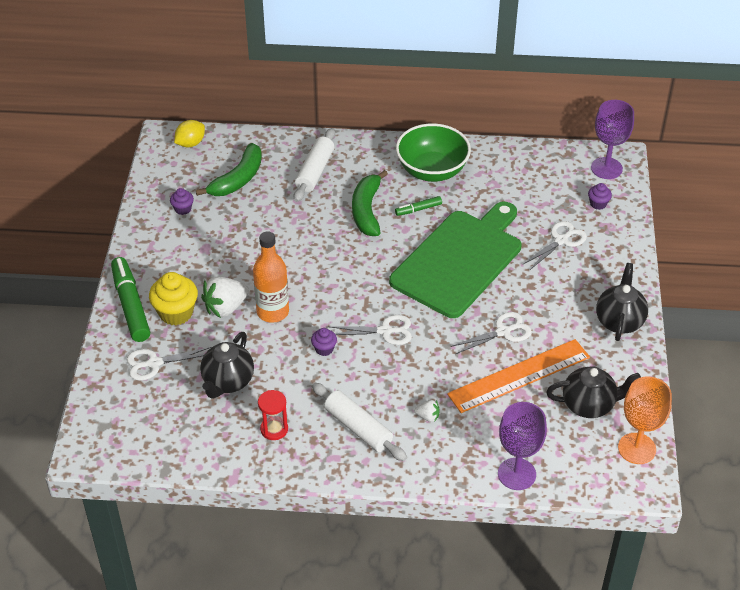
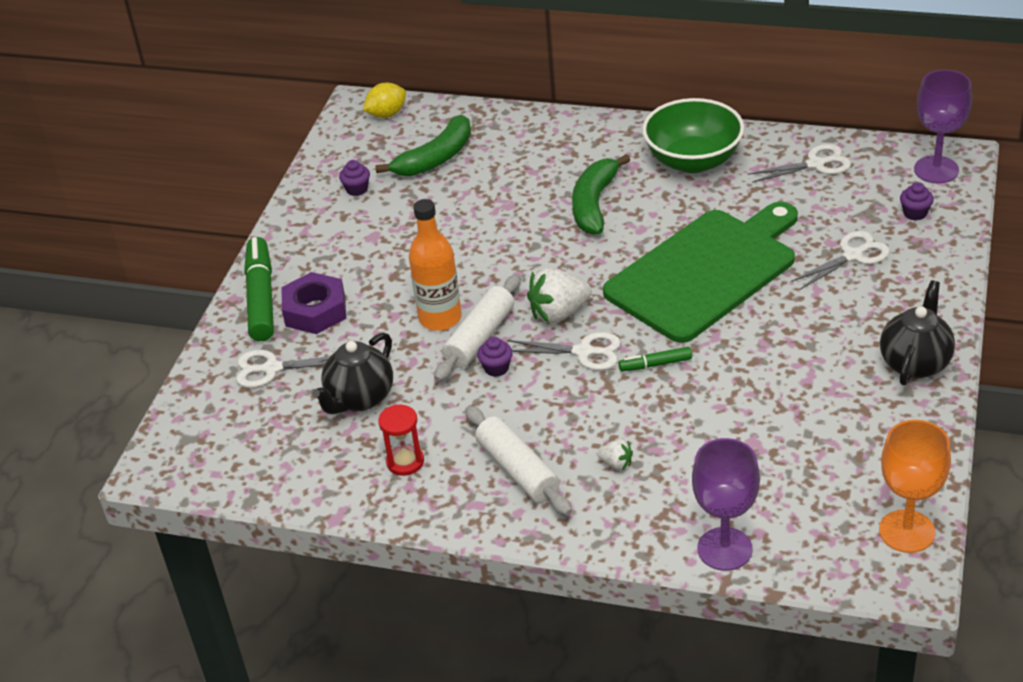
camera: 15 degrees right, 5 degrees down
yellow cupcake [149,272,198,325] -> purple nut [282,272,346,334]
white strawberry [201,276,249,318] -> white strawberry moved to [527,268,592,323]
white rolling pin [294,128,335,202] -> white rolling pin moved to [434,274,521,382]
green marker [395,196,442,216] -> green marker moved to [619,347,692,371]
orange ruler [447,339,590,413] -> none
white scissors [451,312,532,354] -> white scissors moved to [748,144,851,183]
black teapot [546,366,641,418] -> none

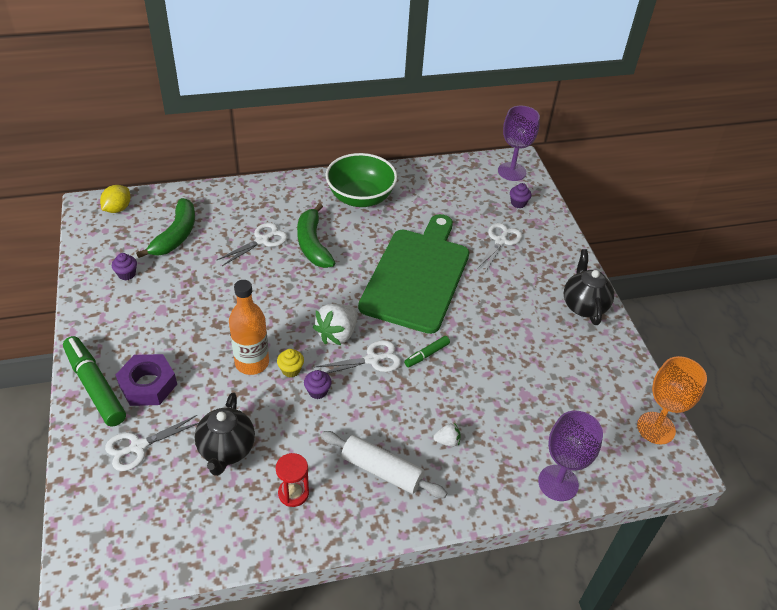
camera: 35 degrees left, 5 degrees up
white rolling pin [434,274,521,382] -> yellow cupcake [277,349,304,377]
white scissors [748,144,851,183] -> white scissors moved to [217,223,288,266]

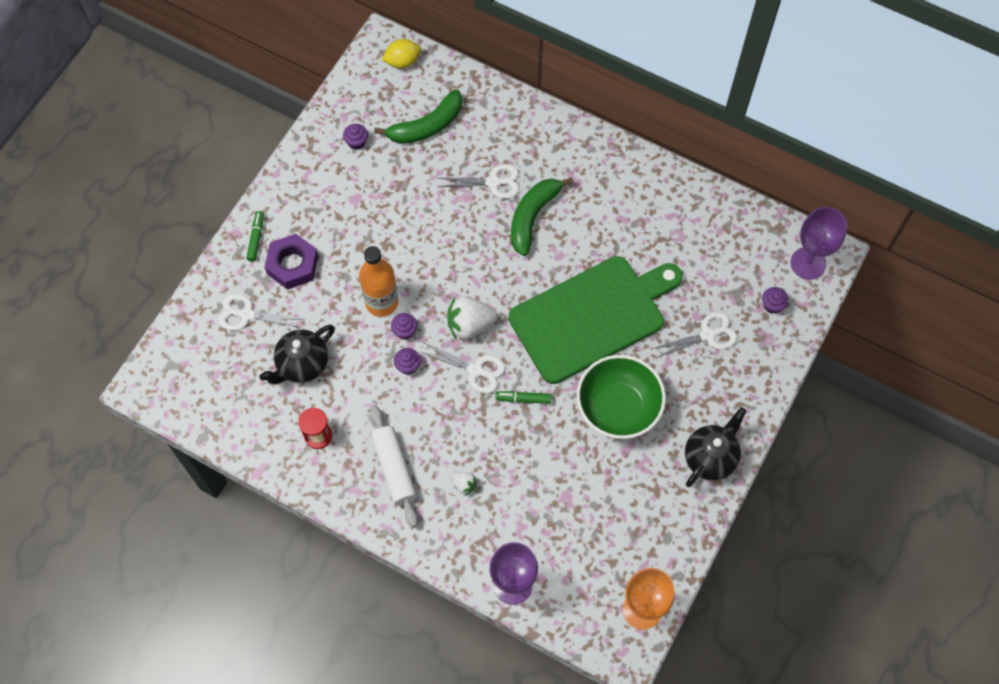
camera: 45 degrees right, 20 degrees up
green marker [63,336,126,427] -> green marker [246,211,264,262], size x0.49
yellow cupcake [277,349,304,377] -> purple cupcake [391,313,418,340]
green bowl [325,153,397,207] -> green bowl moved to [577,355,666,439]

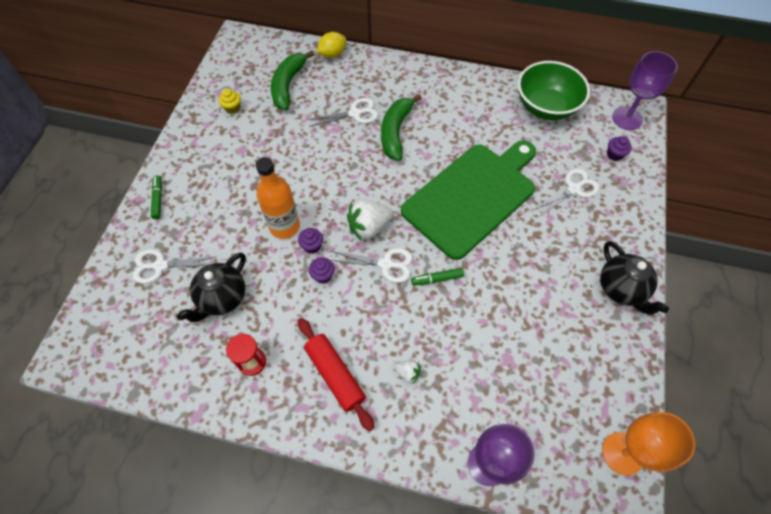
camera: 15 degrees left, 5 degrees down
purple nut [264,234,318,290] -> none
purple cupcake [343,124,368,150] -> yellow cupcake [219,89,241,114]
white rolling pin [370,405,418,527] -> red rolling pin [298,318,375,431]
green banana [374,89,462,144] -> green banana turned 150 degrees clockwise [271,50,315,110]
yellow lemon [382,39,421,68] -> yellow lemon moved to [317,32,346,58]
green bowl [577,355,666,439] -> green bowl moved to [518,61,590,120]
black teapot [685,407,747,487] -> black teapot turned 135 degrees clockwise [600,241,669,315]

